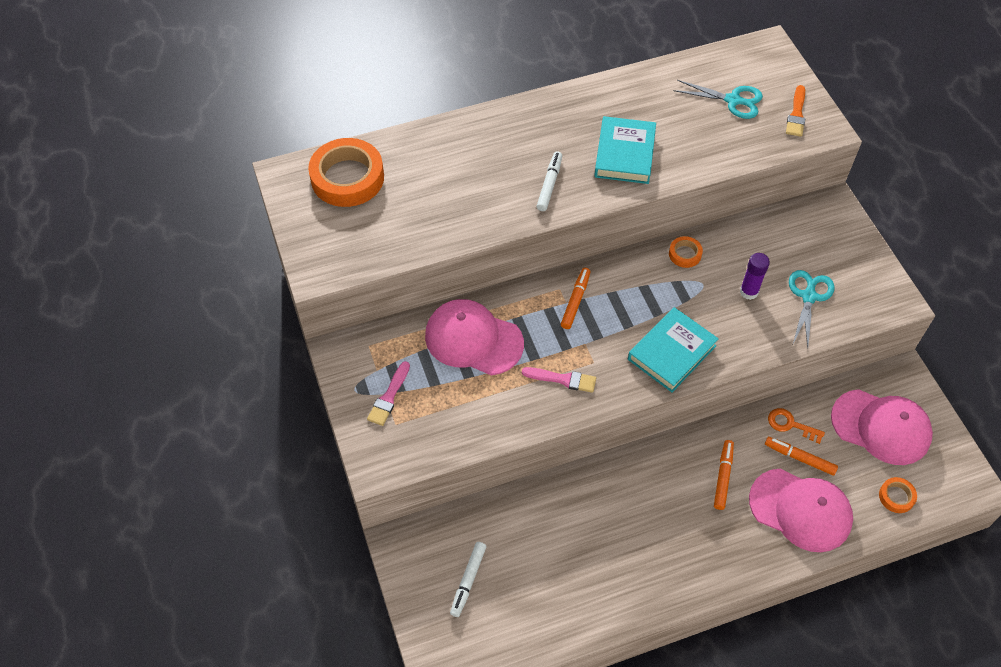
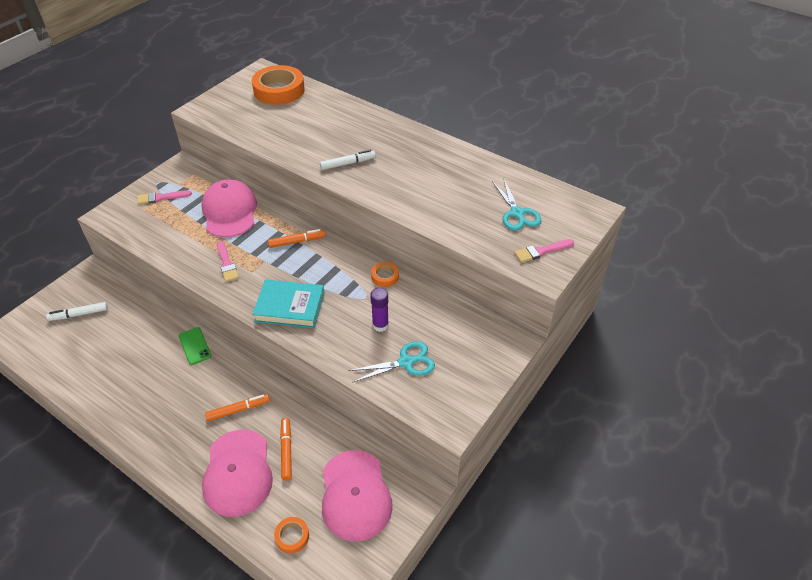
camera: 55 degrees right, 10 degrees down
turquoise book [594,116,656,184] -> none
orange key [768,408,825,444] -> none
orange brush [786,85,805,137] -> pink brush [514,239,574,263]
none -> green phone [178,327,211,365]

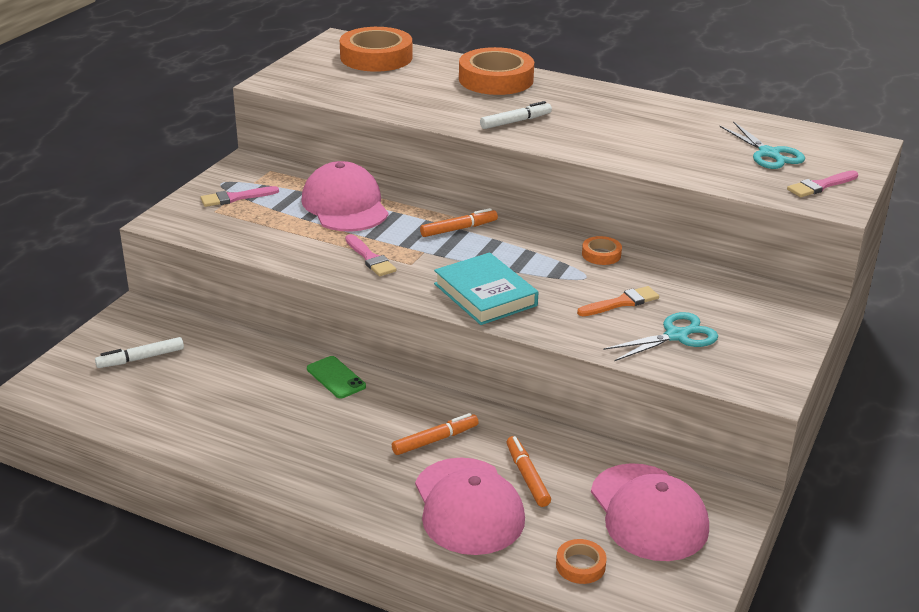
camera: 10 degrees left, 15 degrees down
turquoise book [252,280,324,328] -> turquoise book turned 60 degrees clockwise [434,252,539,325]
purple glue stick [370,288,389,332] -> orange brush [577,286,659,316]
none -> orange tape [459,47,534,95]

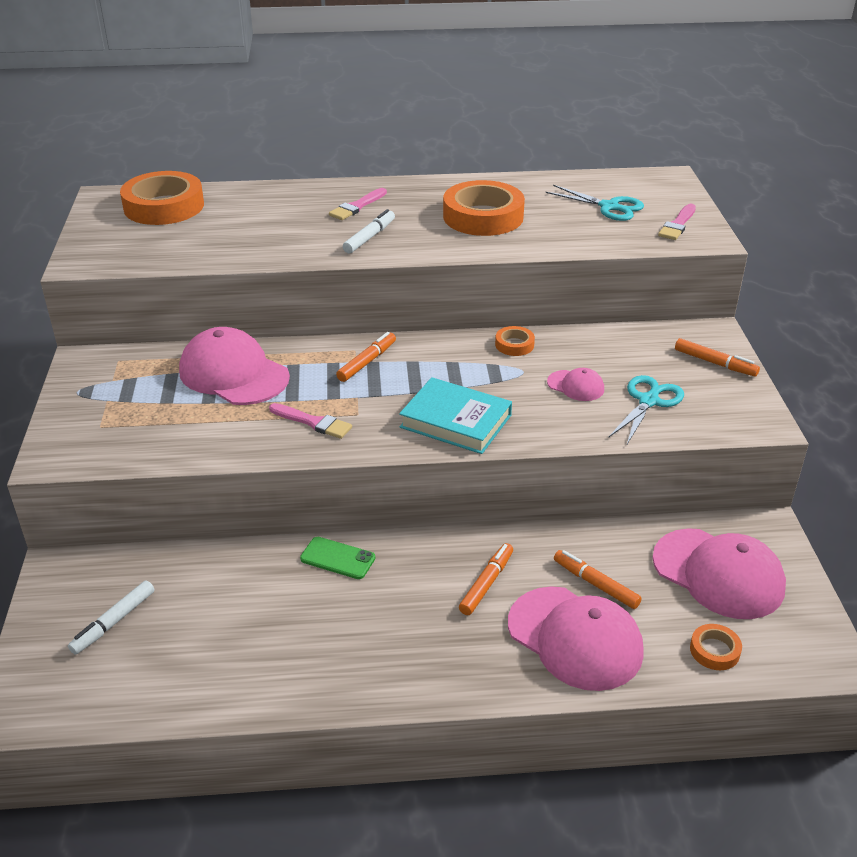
camera: 30 degrees left, 5 degrees up
pink brush [200,186,279,207] -> pink brush moved to [329,188,387,220]
orange tape [459,47,534,95] -> orange tape moved to [443,180,525,236]
orange brush [577,286,659,316] -> pink cap [547,368,604,401]
none -> orange marker [675,338,760,377]

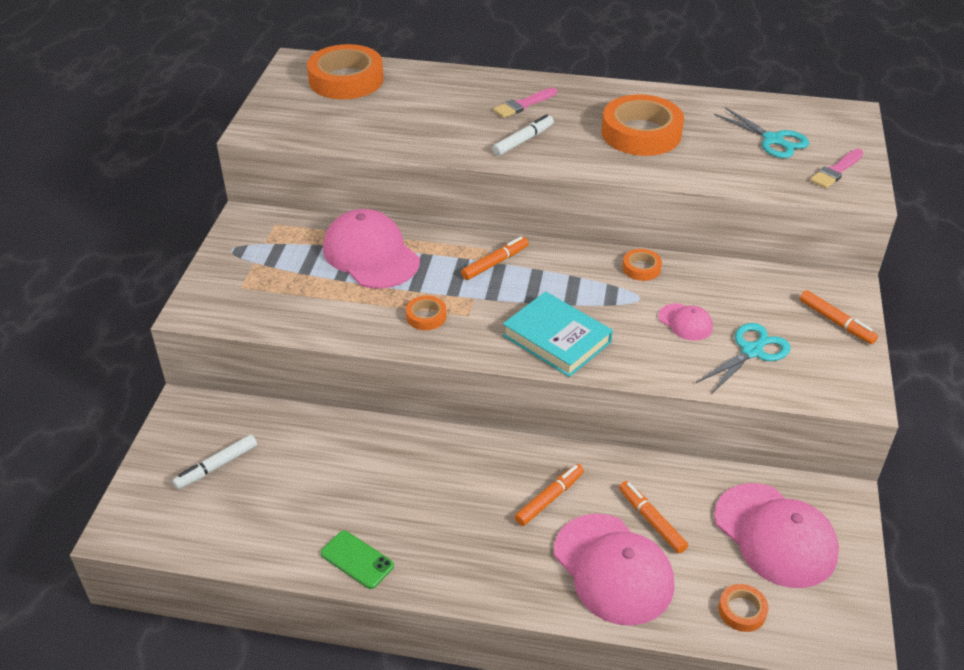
camera: 15 degrees right, 5 degrees up
pink brush [269,403,352,439] -> orange tape [406,296,446,330]
green phone [300,537,375,579] -> green phone moved to [321,530,394,589]

